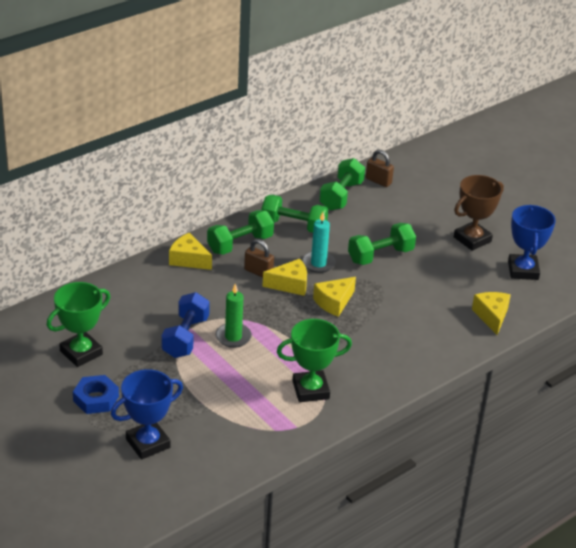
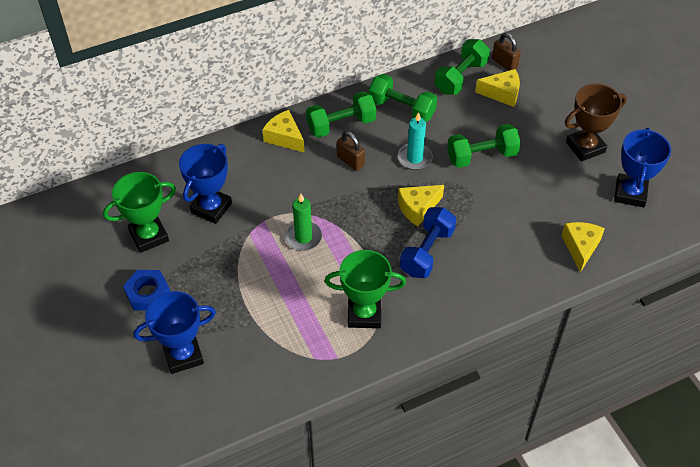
camera: 15 degrees right, 15 degrees up
blue dumbbell [161,292,210,358] -> blue dumbbell moved to [400,207,456,278]
yellow cheese [262,259,307,296] -> yellow cheese moved to [475,69,520,107]
none -> blue trophy [179,144,232,224]

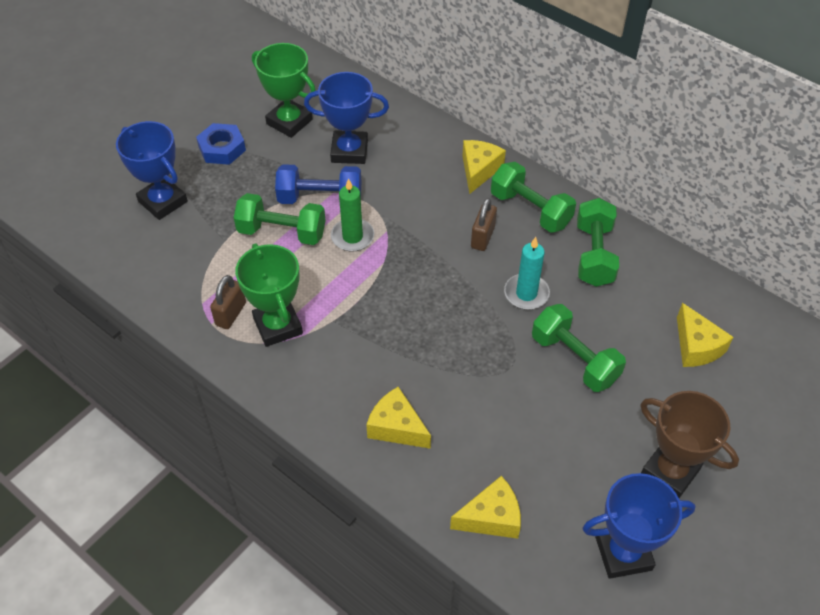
camera: 65 degrees right, 0 degrees up
yellow cheese [398,185,444,226] -> yellow cheese moved to [366,387,431,449]
blue dumbbell [400,207,456,278] -> blue dumbbell moved to [275,164,361,204]
green dumbbell [434,39,490,95] -> green dumbbell moved to [234,193,326,245]
brown padlock [492,33,521,71] -> brown padlock moved to [210,275,246,329]

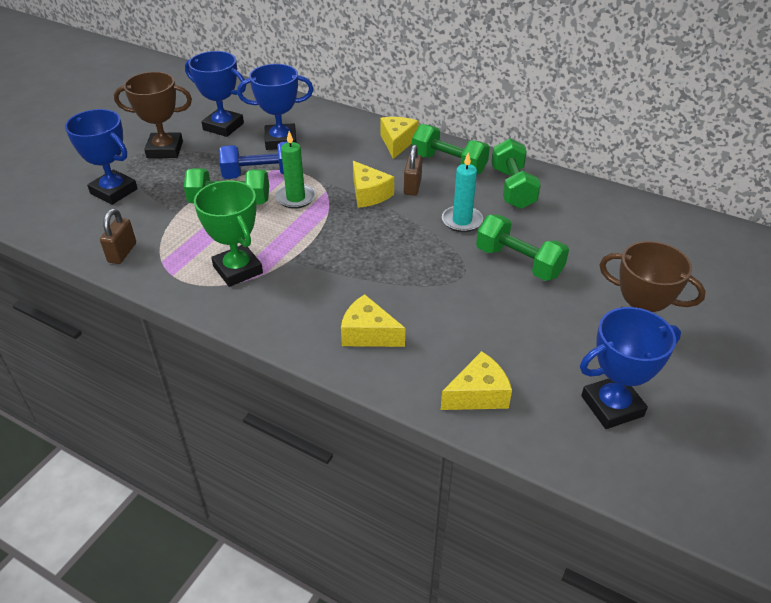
camera: 10 degrees left, 10 degrees down
blue nut [196,123,246,165] -> brown trophy [114,72,192,158]
brown padlock [210,275,246,329] -> brown padlock moved to [100,209,136,264]
green trophy [252,43,316,138] -> blue trophy [185,51,246,137]
yellow cheese [677,303,733,367] -> yellow cheese moved to [353,161,394,208]

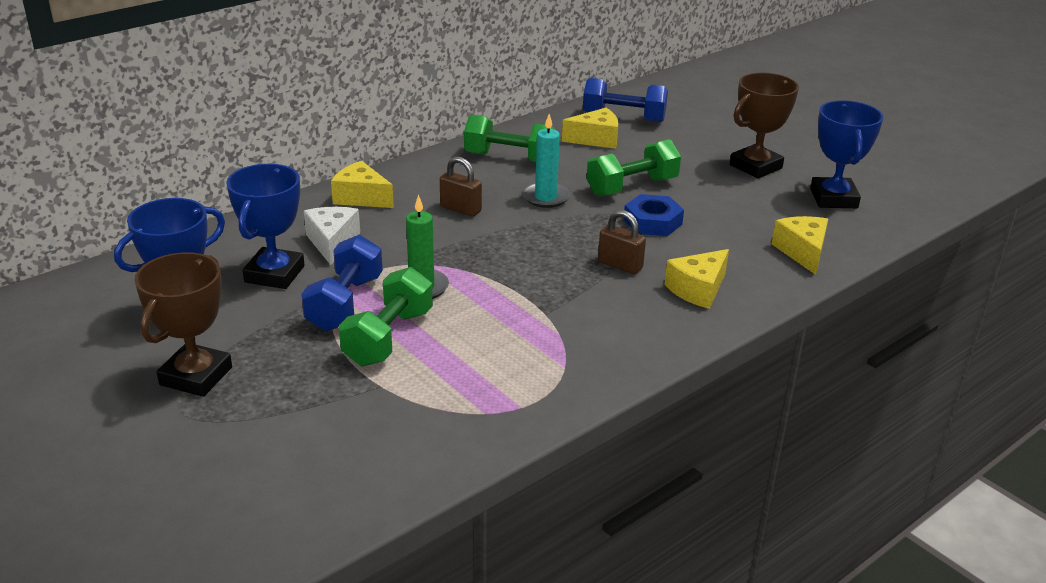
camera: 70 degrees left, 10 degrees down
blue trophy [65,109,138,205] -> none
brown padlock [100,209,136,264] -> brown padlock moved to [598,210,646,274]
green trophy [194,180,263,287] -> none
yellow cheese [353,161,394,208] -> yellow cheese moved to [562,108,618,149]
green dumbbell [412,124,490,175] -> none
none -> white cheese [304,207,360,265]
none -> blue dumbbell [583,78,668,123]
none -> blue nut [624,194,684,236]

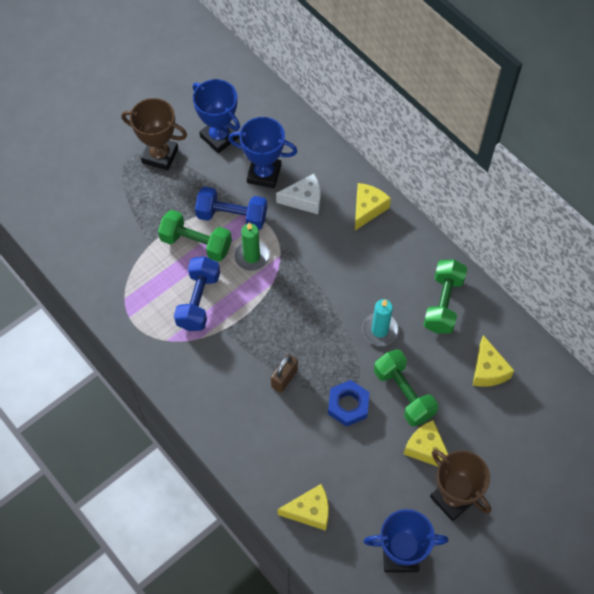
camera: 90 degrees right, 30 degrees up
brown padlock [440,156,482,217] -> none
blue dumbbell [583,78,668,123] -> blue dumbbell moved to [174,257,220,331]
yellow cheese [665,249,729,309] -> yellow cheese moved to [404,420,448,467]

